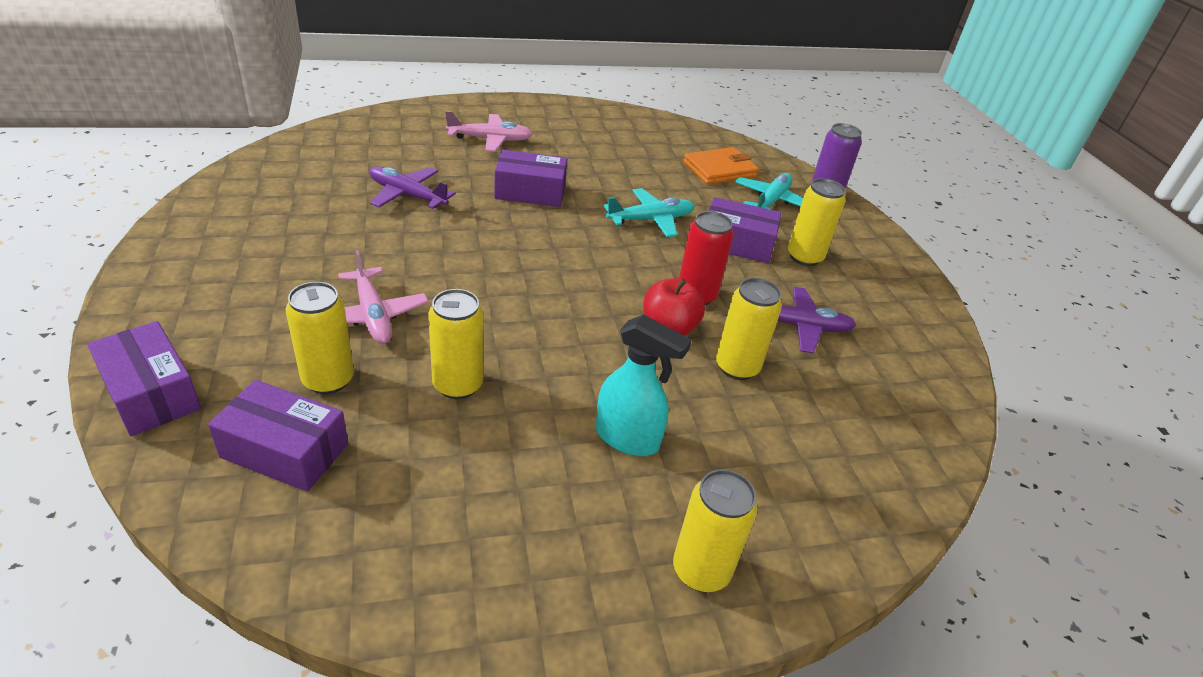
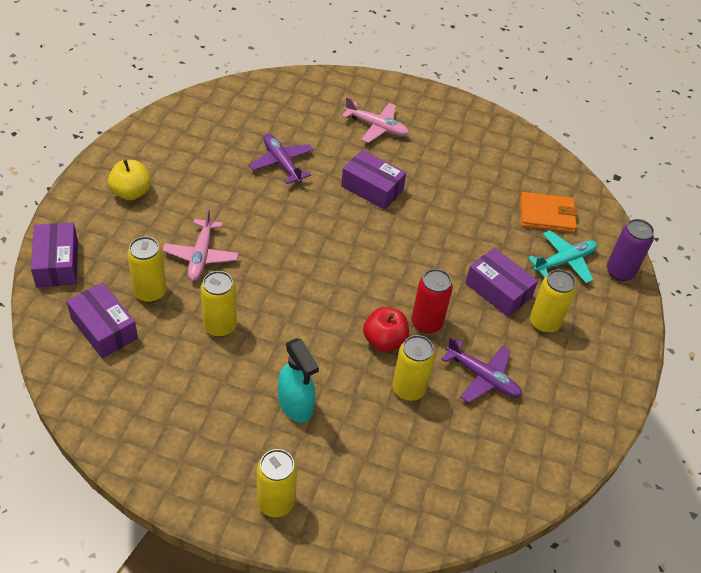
camera: 30 degrees right, 10 degrees up
turquoise plane [604,188,695,237] -> none
none -> yellow apple [108,160,151,200]

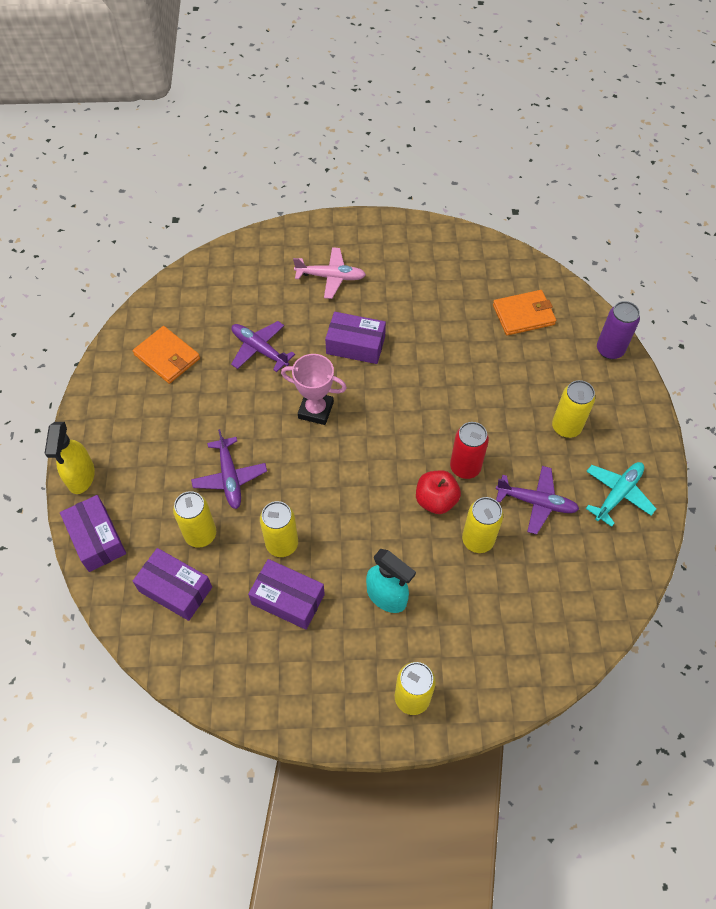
camera: 15 degrees left, 10 degrees up
yellow apple [108,160,151,200] -> none
pink plane [163,208,239,281] -> purple plane [191,429,267,509]
purple box [465,248,538,317] -> purple box moved to [248,559,325,630]
turquoise plane [528,230,597,283] -> turquoise plane moved to [586,462,656,527]
none -> yellow spray bottle [45,422,95,494]
none -> orange wallet [133,326,200,384]
none -> pink trophy [281,354,347,425]

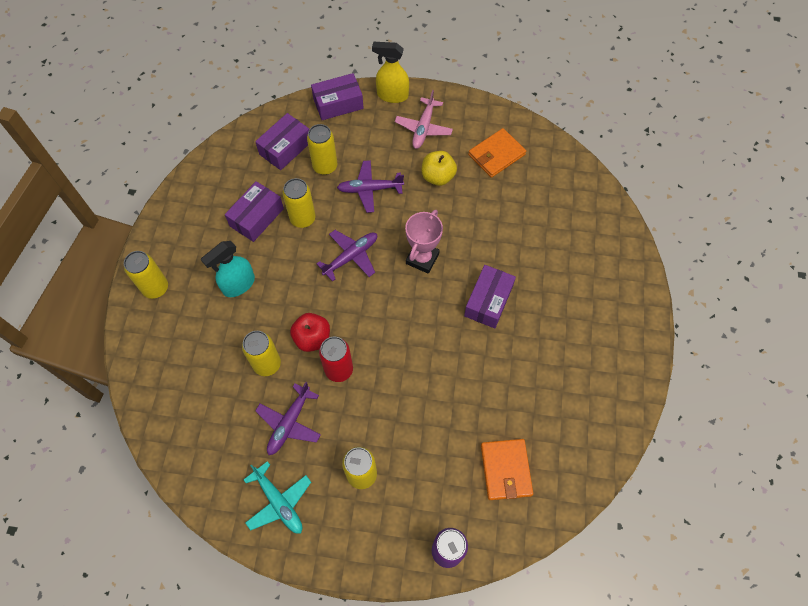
camera: 100 degrees right, 5 degrees up
purple plane [231,321,295,372] -> purple plane moved to [316,230,377,282]
pink plane [293,247,366,299] -> pink plane moved to [395,90,453,149]
none -> yellow apple [422,151,457,186]

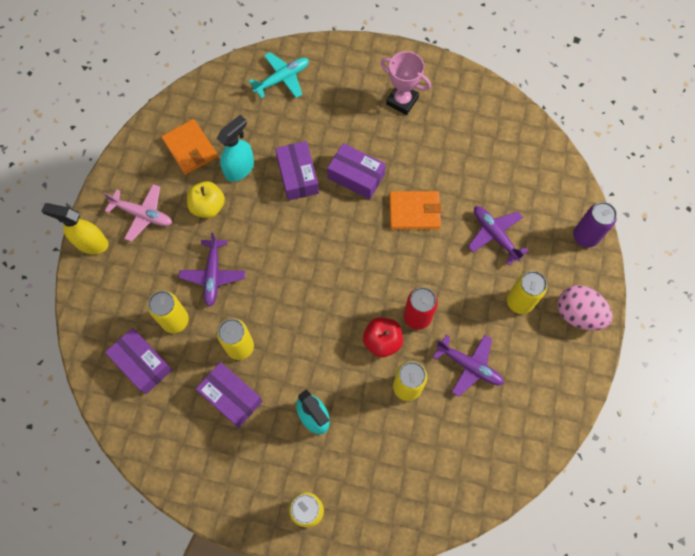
camera: 85 degrees left, 5 degrees up
turquoise plane [244,461,311,534] -> turquoise plane moved to [249,52,309,98]
purple box [311,73,363,120] -> purple box moved to [275,141,319,201]
purple plane [316,230,377,282] -> purple plane moved to [468,206,529,265]
yellow spray bottle [372,42,409,103] -> yellow spray bottle turned 90 degrees clockwise [41,203,109,254]
pink trophy [405,210,443,274] -> pink trophy moved to [380,51,431,115]
orange wallet [481,439,533,500] -> orange wallet moved to [389,191,442,229]
none -> turquoise spray bottle [217,115,254,182]
none -> pink egg [558,285,613,330]

